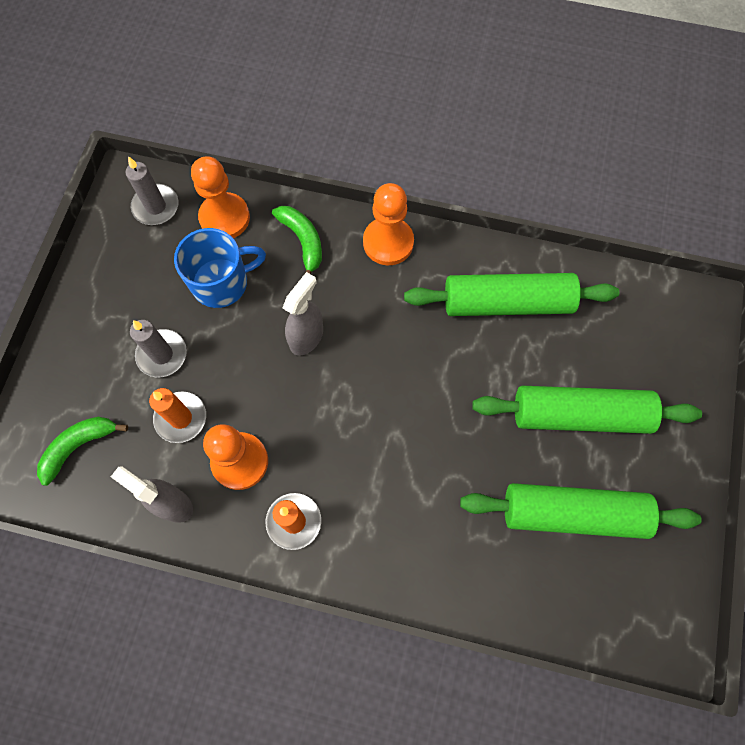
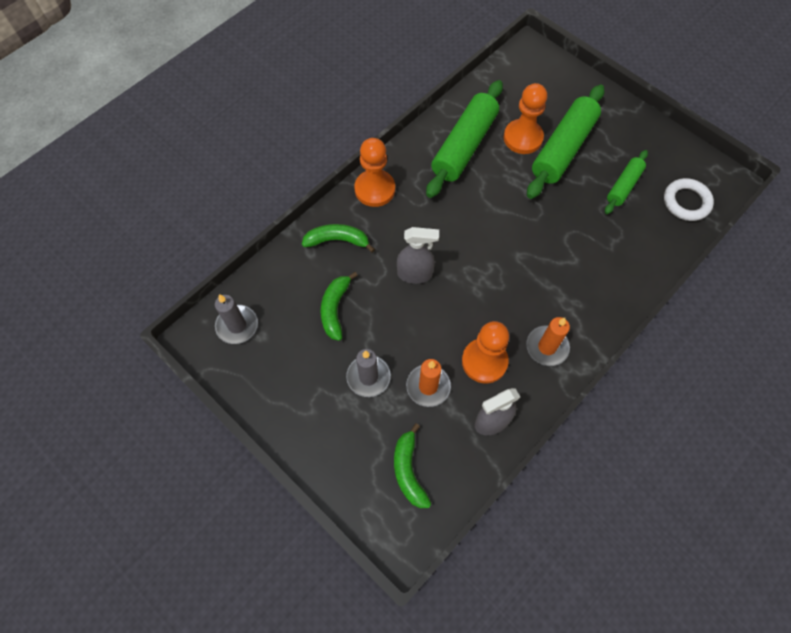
camera: 60 degrees left, 5 degrees down
blue mug [174,228,266,308] -> green banana [320,272,358,341]
orange pawn [191,156,250,238] -> orange pawn moved to [504,83,547,154]
grey spray bottle [282,272,323,356] -> grey spray bottle turned 120 degrees clockwise [397,227,439,284]
green rolling pin [460,483,702,539] -> green rolling pin [605,150,648,214], size x0.55
none -> white ring [664,178,714,221]

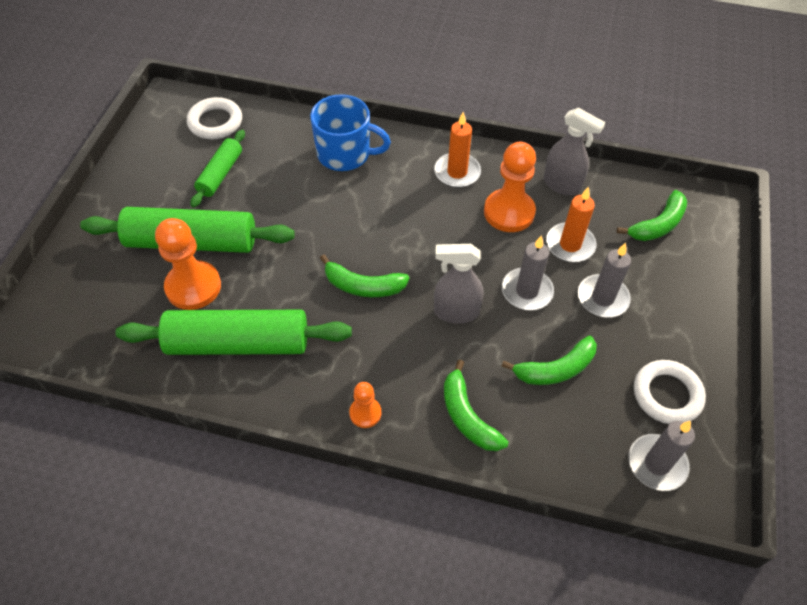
camera: 120 degrees left, 10 degrees down
orange pawn [354,138,395,207] -> orange pawn [349,382,381,428], size x0.53
grey spray bottle [397,227,439,284] -> grey spray bottle turned 60 degrees counterclockwise [434,244,483,323]
green rolling pin [605,150,648,214] -> green rolling pin turned 75 degrees counterclockwise [190,130,245,207]
none -> blue mug [310,94,391,171]
none -> green banana [320,255,410,297]
none -> grey candle [502,235,554,310]
none -> white ring [634,360,706,424]

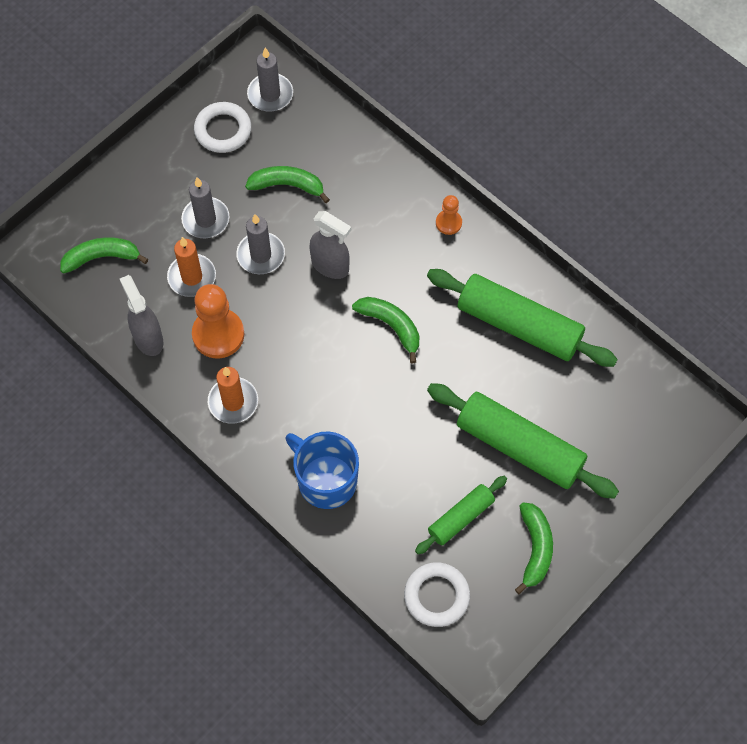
camera: 150 degrees left, 10 degrees up
orange pawn [155,218,221,310] -> none
green banana [444,360,509,451] -> green banana moved to [515,502,553,595]

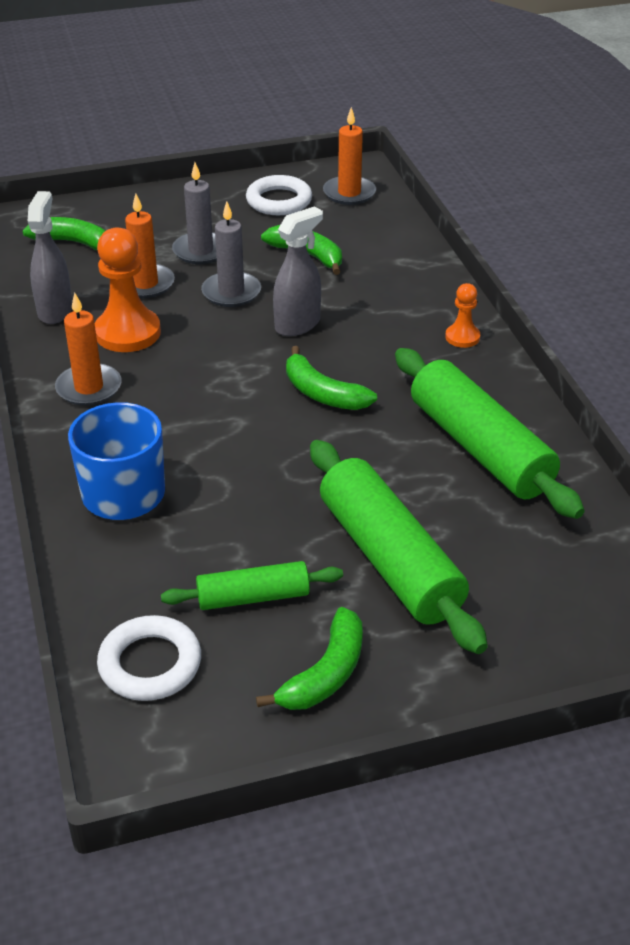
camera: 30 degrees right, 25 degrees down
grey candle [247,48,293,112] -> orange candle [323,107,376,205]
grey spray bottle [309,211,351,279] -> grey spray bottle turned 105 degrees counterclockwise [273,206,323,336]
green banana [352,297,419,363] -> green banana turned 150 degrees clockwise [286,346,377,410]

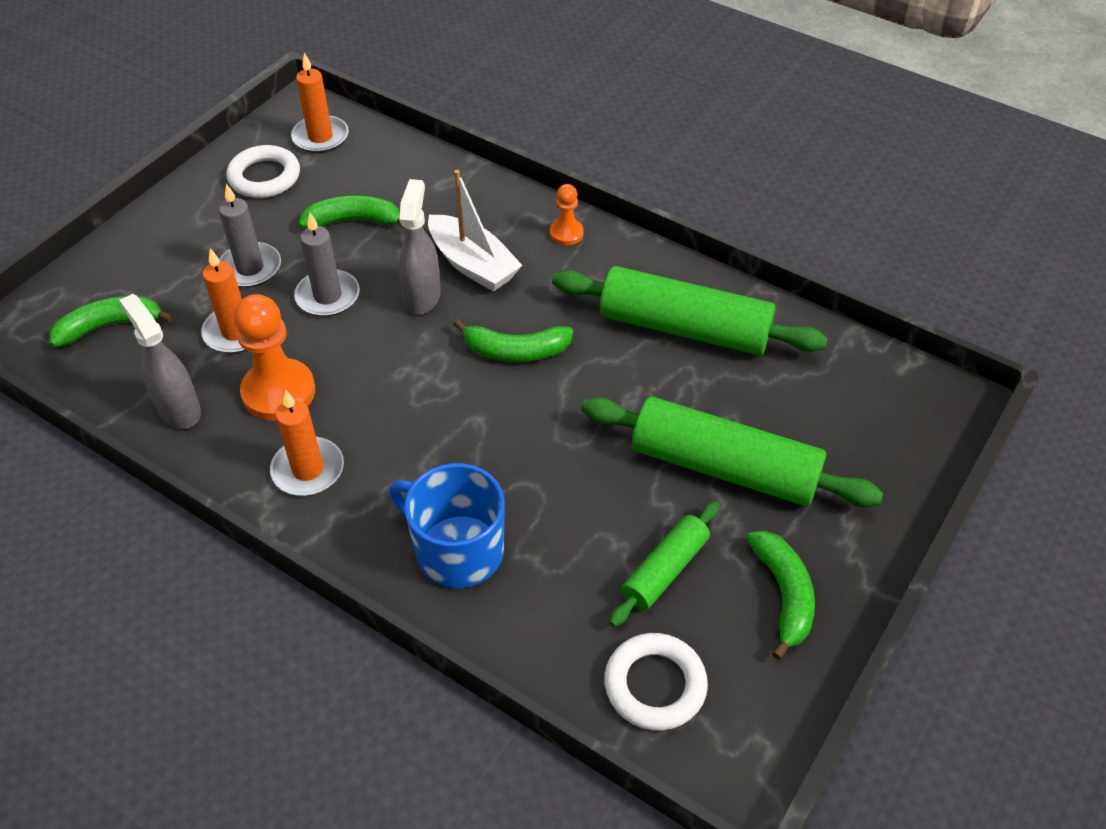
camera: 40 degrees left, 10 degrees up
none -> white boat [428,170,522,292]

